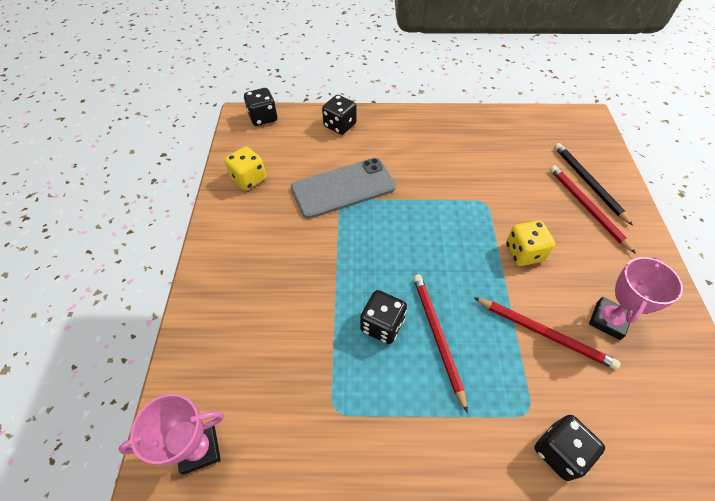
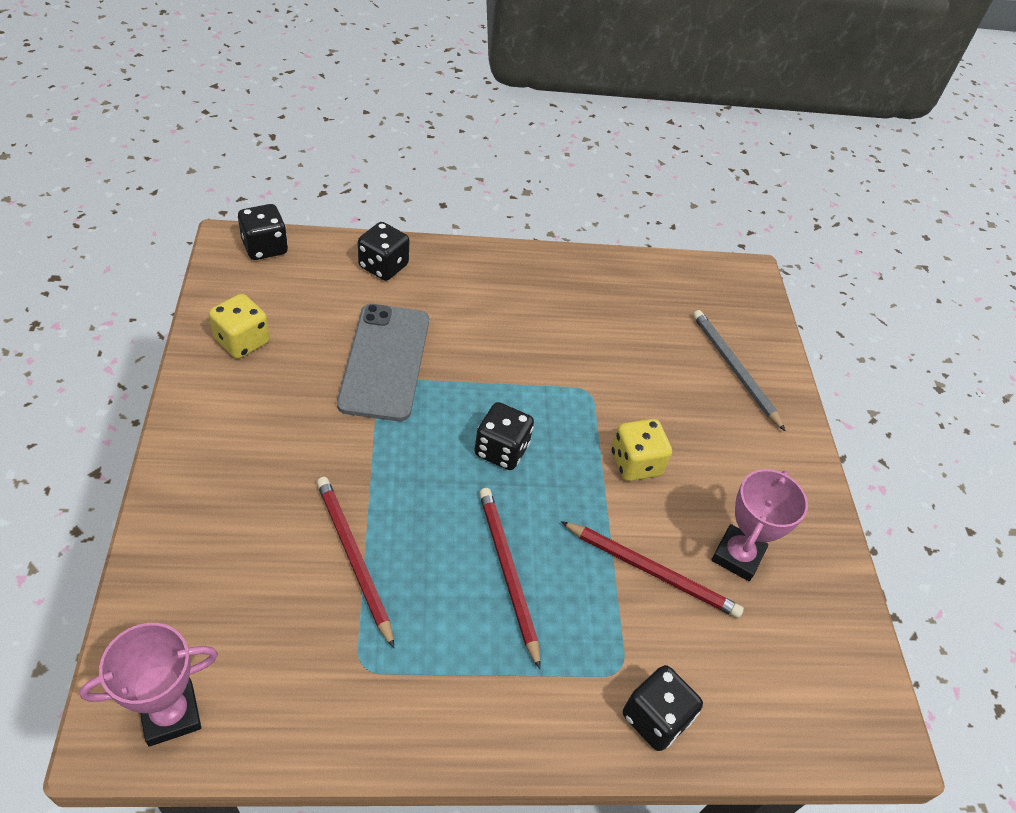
camera: 10 degrees left, 5 degrees down
grey phone [291,158,396,219] -> grey phone turned 60 degrees counterclockwise [337,304,429,421]
black dice [360,290,407,344] -> black dice moved to [474,402,534,470]
red pencil [550,165,636,254] -> red pencil moved to [317,477,394,648]
black pencil [554,143,633,226] -> grey pencil [693,310,785,431]

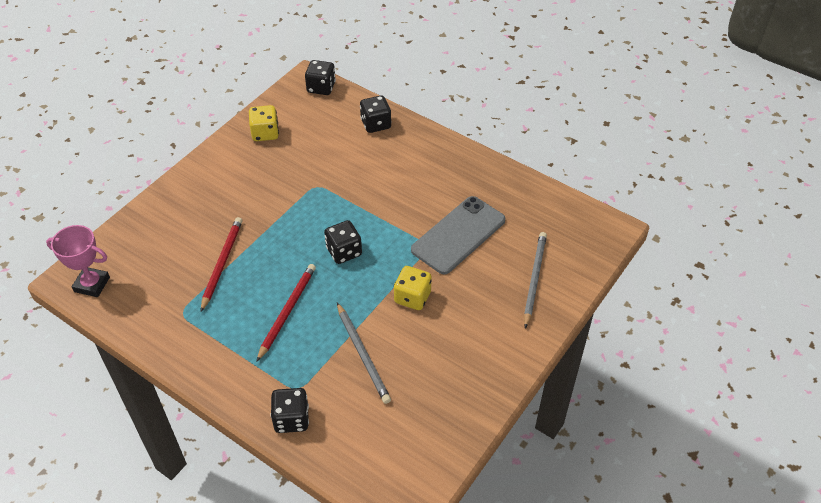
camera: 45 degrees right, 0 degrees up
grey phone [337,304,429,421] -> grey phone moved to [411,196,505,275]
red pencil [561,521,744,618] -> grey pencil [337,302,391,404]
pink trophy [711,469,808,581] -> none

